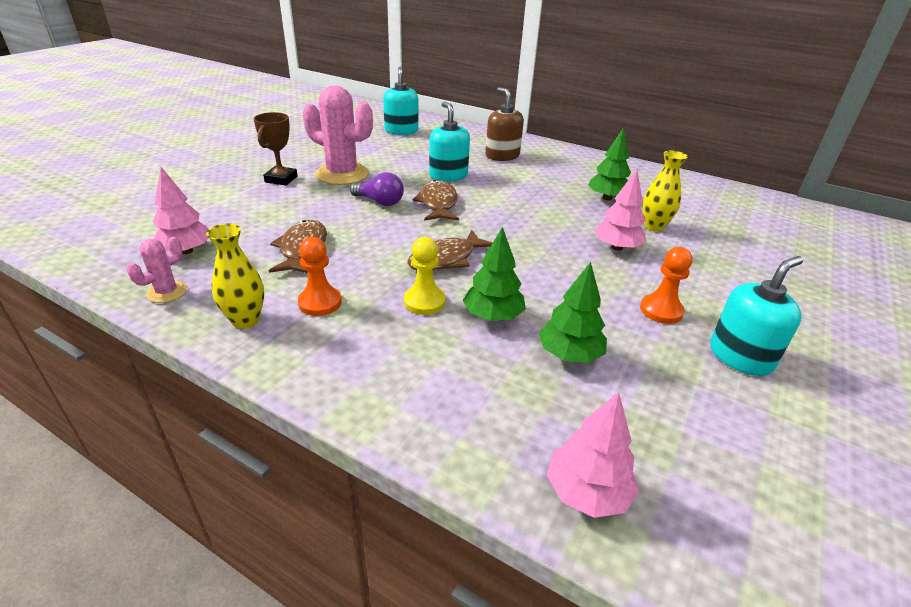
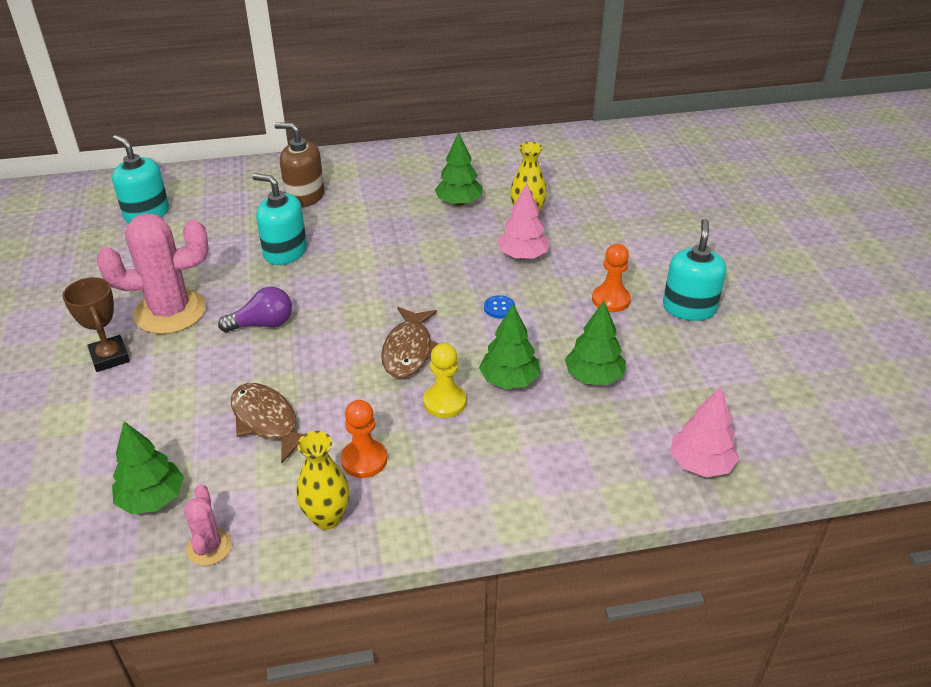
camera: 40 degrees left, 5 degrees up
pink tree [153,167,209,254] -> green tree [112,421,184,514]
brown fish [413,180,459,221] -> none
none -> blue button [484,295,515,318]

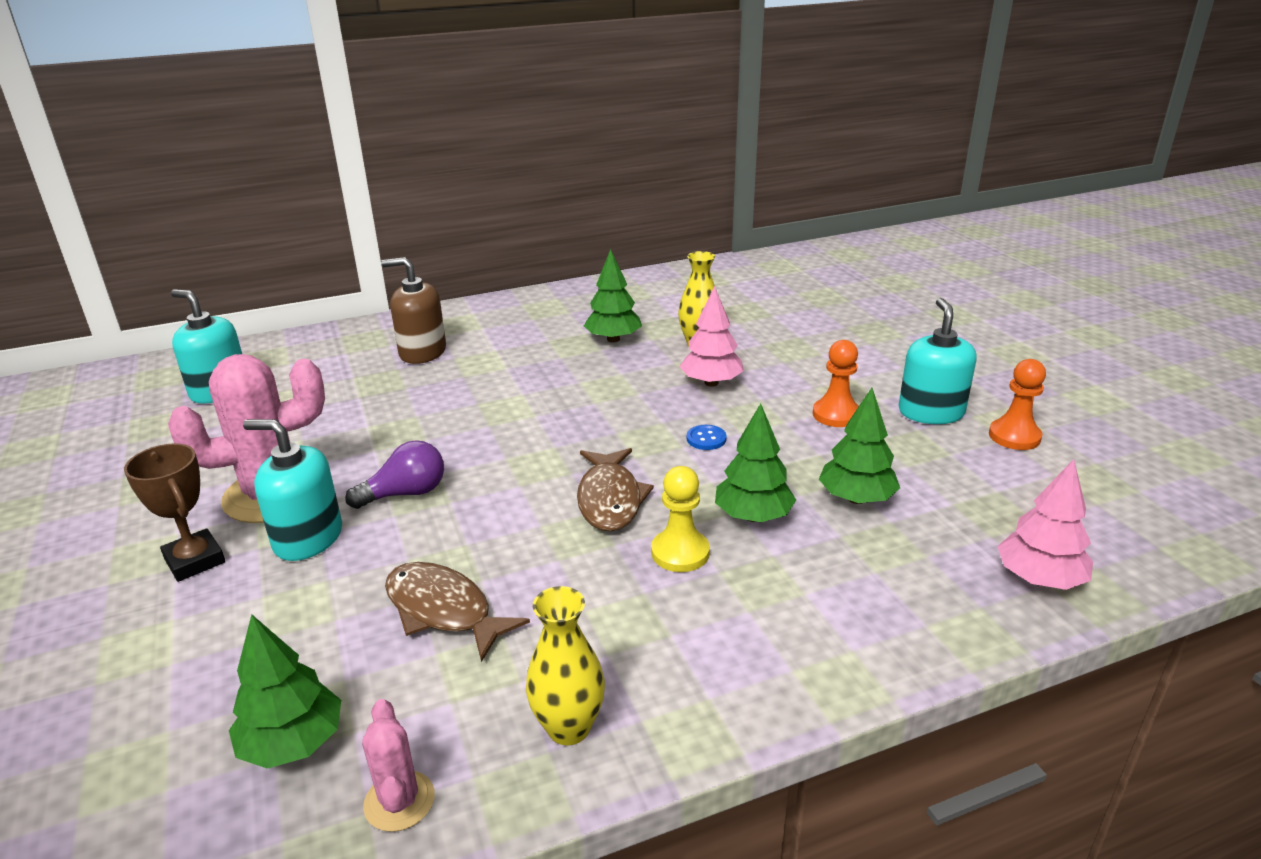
camera: 10 degrees left, 10 degrees down
turquoise soap dispenser [252,173,307,265] -> turquoise soap dispenser moved to [243,419,342,561]
orange pawn [341,400,387,478] -> orange pawn moved to [989,359,1046,450]

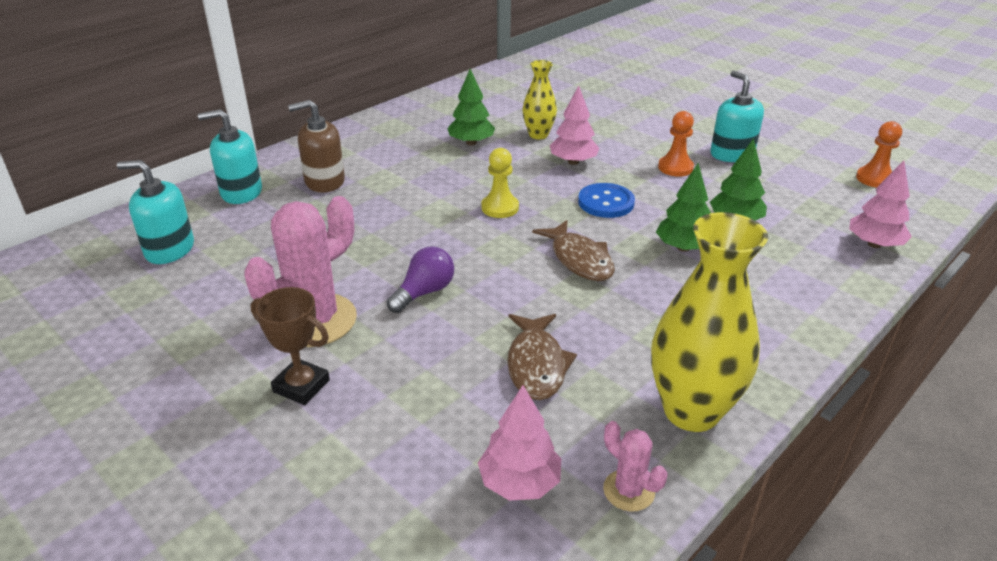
camera: 25 degrees left, 5 degrees up
green tree [229,614,341,769] -> pink tree [478,385,561,501]
turquoise soap dispenser [243,419,342,561] -> turquoise soap dispenser moved to [198,109,262,204]
brown fish [385,562,530,662] -> brown fish turned 105 degrees counterclockwise [507,314,577,400]
yellow vase [526,586,605,745] -> yellow vase [651,212,768,432], size x1.80
yellow pawn [651,466,710,572] -> yellow pawn moved to [481,148,519,218]
blue button [687,425,726,450] -> blue button [578,183,635,218], size x1.84
orange pawn [989,359,1046,450] -> orange pawn moved to [856,121,902,188]

